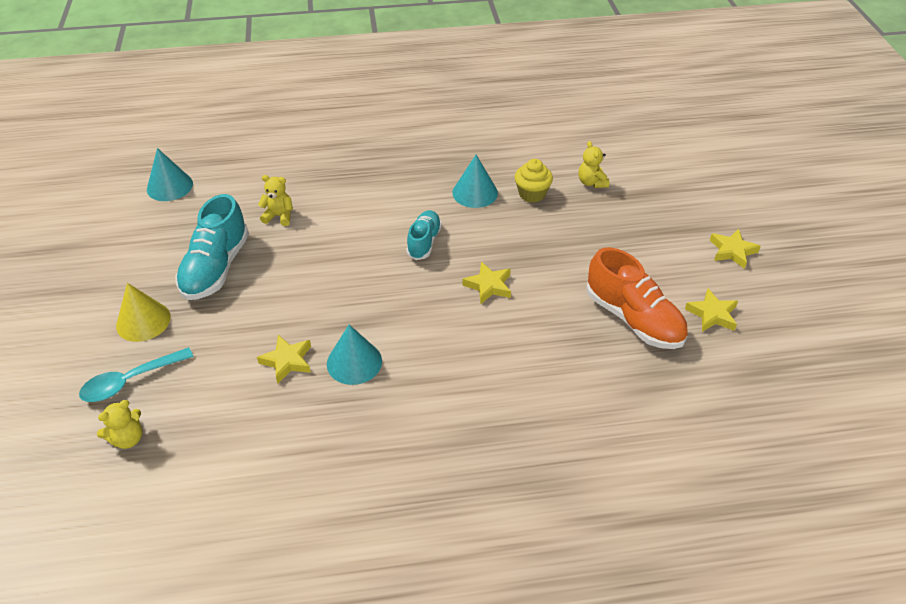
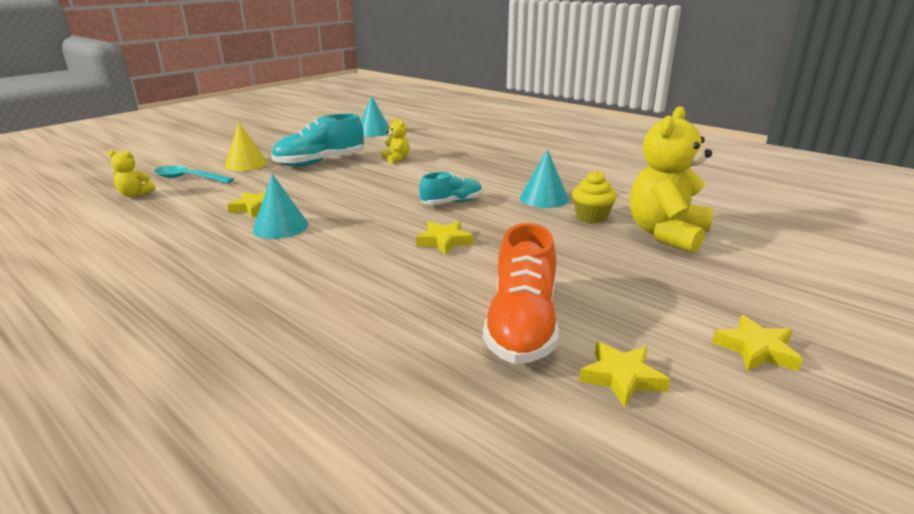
camera: 50 degrees right, 20 degrees down
yellow teddy bear [579,141,609,188] -> yellow teddy bear [630,106,713,253], size x2.15

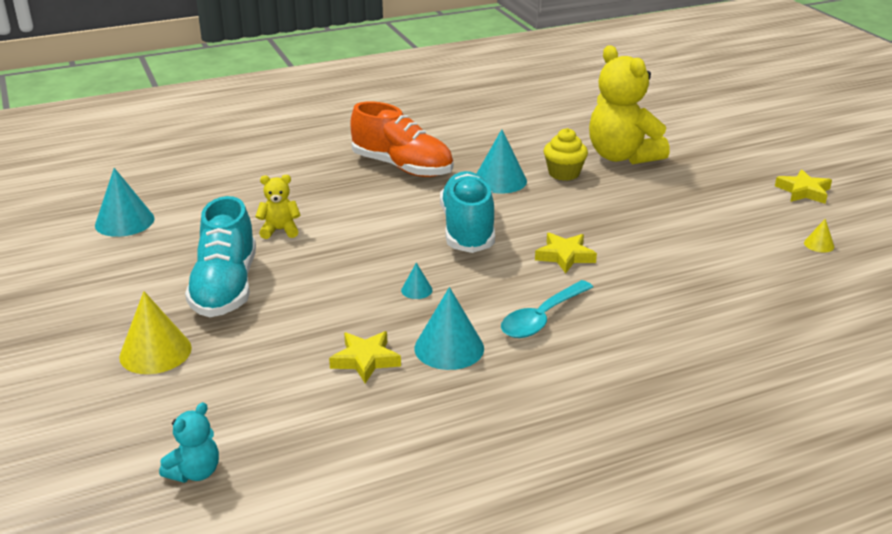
camera: 65 degrees left, 5 degrees up
yellow teddy bear [108,150,155,197] -> turquoise teddy bear [159,402,219,483]
turquoise spoon [154,166,234,184] -> turquoise spoon moved to [501,280,593,338]
turquoise shoe [419,172,482,205] -> turquoise shoe [440,171,495,253], size x1.65
orange shoe [483,223,559,364] -> orange shoe moved to [351,101,453,177]
yellow star [579,341,670,408] -> yellow cone [804,218,834,253]
none -> turquoise cone [401,263,432,299]

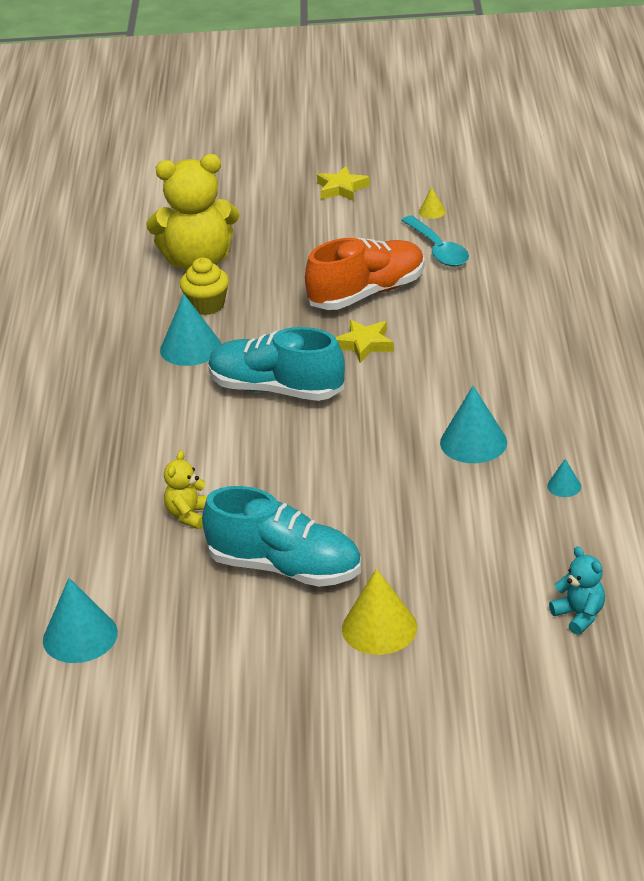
camera: 65 degrees left, 5 degrees up
yellow star [329,331,401,383] -> none
orange shoe [351,101,453,177] -> orange shoe moved to [305,238,425,310]
turquoise cone [401,263,432,299] -> turquoise cone moved to [547,459,581,497]
turquoise spoon [501,280,593,338] -> turquoise spoon moved to [401,215,469,267]

